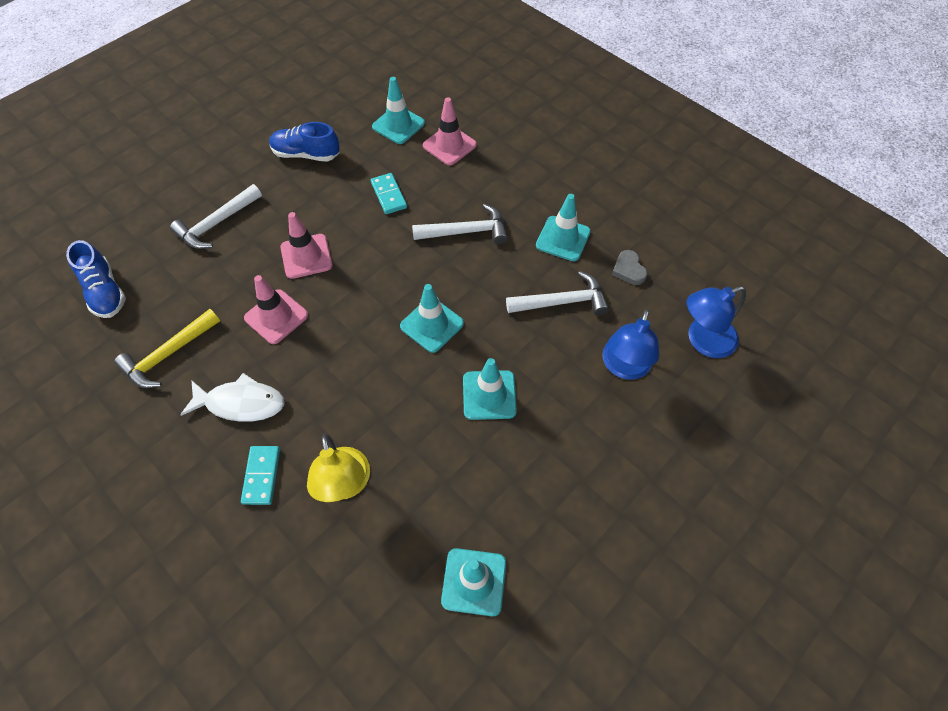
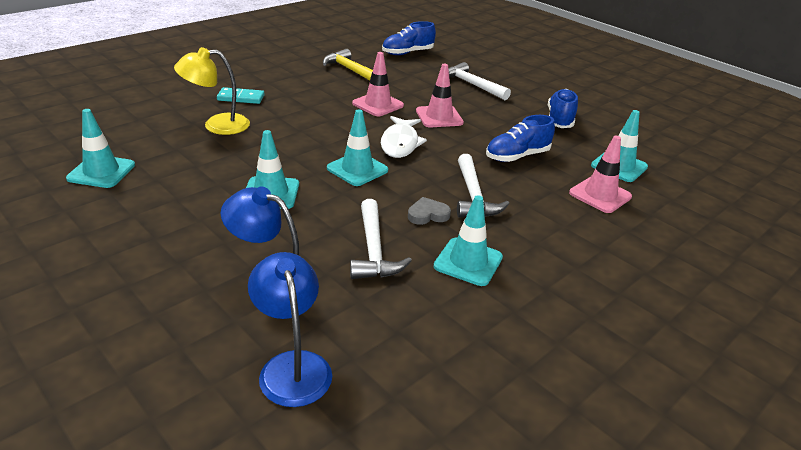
camera: 90 degrees right, 25 degrees down
white fish [180,373,285,422] -> white fish moved to [381,116,427,158]
turquoise domino [371,173,407,214] -> blue shoe [486,115,555,162]
grey heart [612,250,647,285] -> grey heart moved to [408,197,451,225]

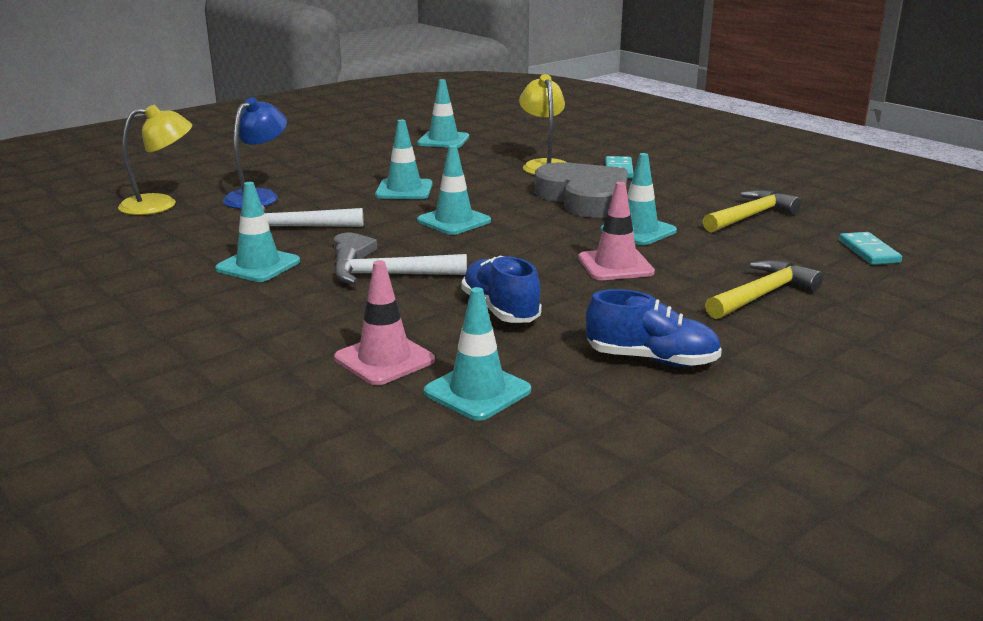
camera: 95 degrees right, 10 degrees down
blue lamp [248,252,332,407] -> yellow lamp [118,105,192,215]
pink traffic cone [352,52,404,116] -> turquoise traffic cone [600,153,677,245]
white fish [381,116,427,158] -> none
blue shoe [382,21,436,55] -> turquoise domino [839,232,902,265]
white hammer [448,62,511,100] -> yellow hammer [705,260,823,319]
none -> grey heart [534,162,628,218]

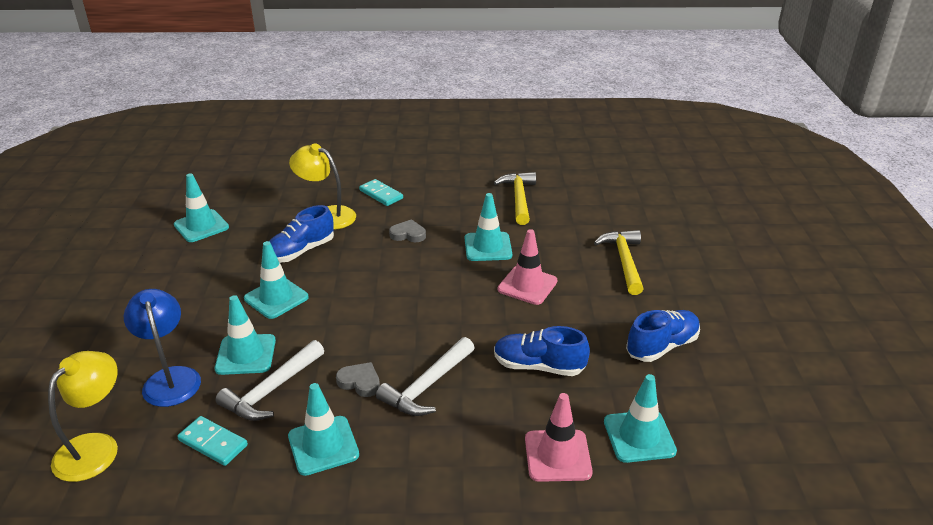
camera: 50 degrees left, 10 degrees up
turquoise traffic cone [417,145,491,235] -> turquoise traffic cone moved to [215,295,276,375]
grey heart [534,162,628,218] -> grey heart [389,219,426,242], size x0.40
turquoise domino [839,232,902,265] -> turquoise domino moved to [177,416,248,466]
none -> blue shoe [269,205,334,263]

